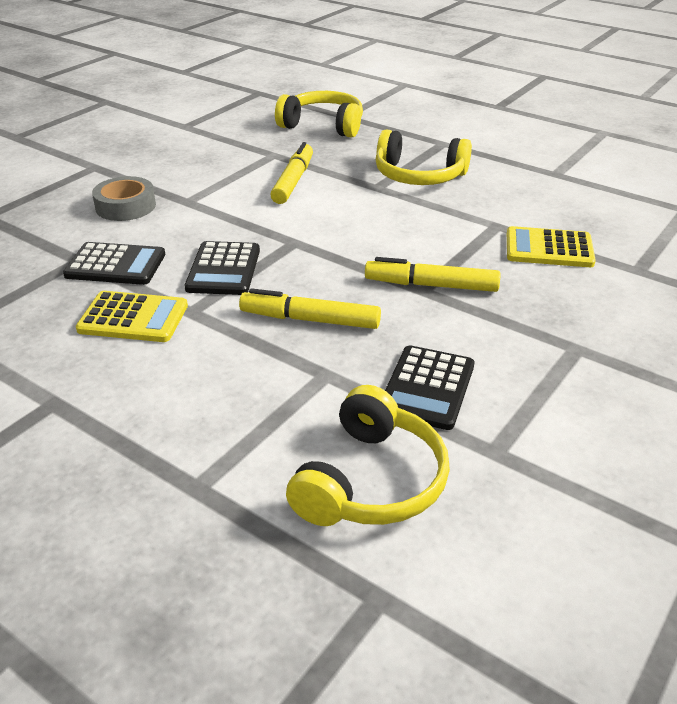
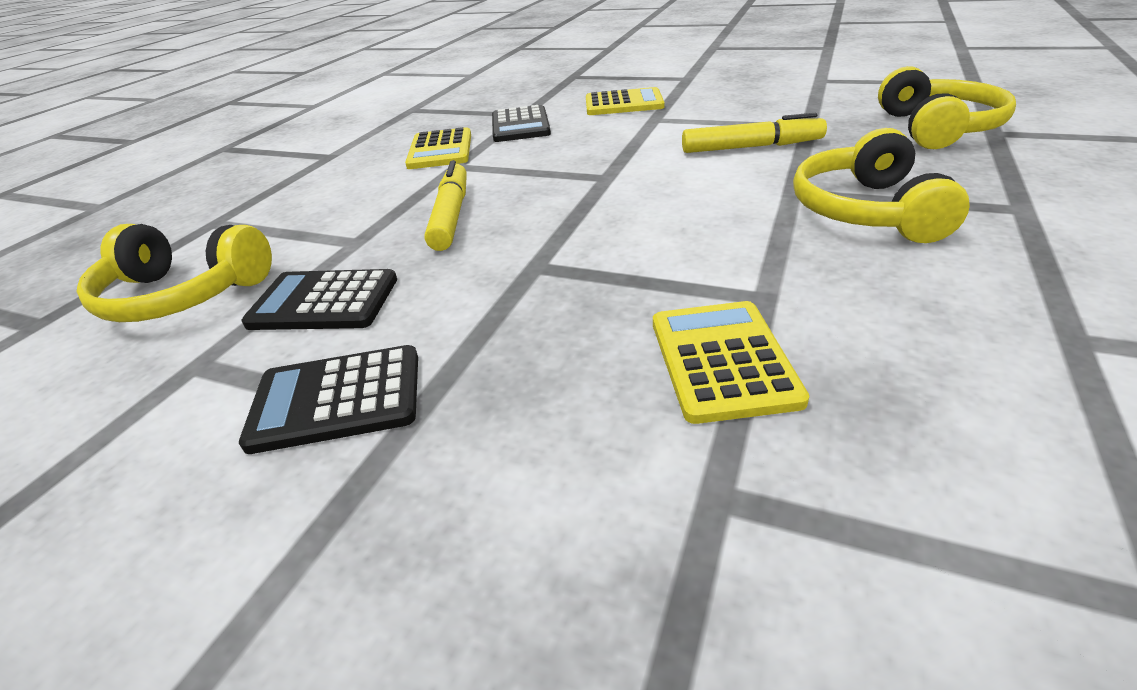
camera: 80 degrees right, 0 degrees up
grey tape [92,176,156,221] -> yellow calculator [586,87,664,115]
black calculator [185,241,260,295] -> black calculator moved to [239,345,418,454]
yellow marker [365,257,501,292] -> none

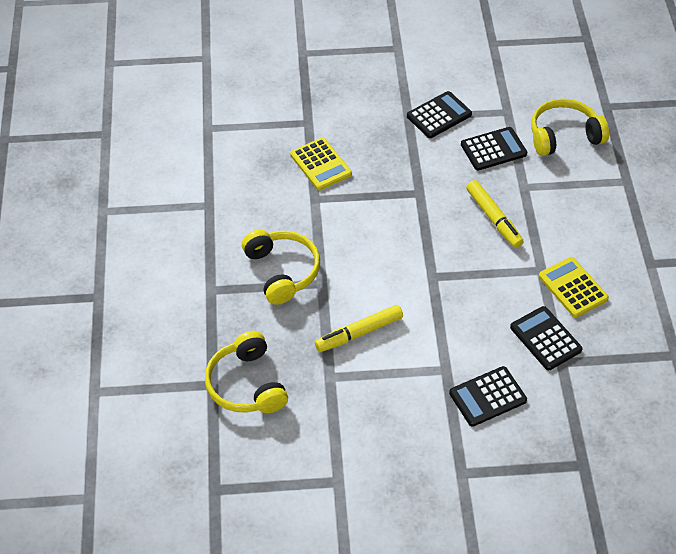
camera: 150 degrees right, 15 degrees up
yellow calculator [586,87,664,115] -> black calculator [449,366,527,427]

